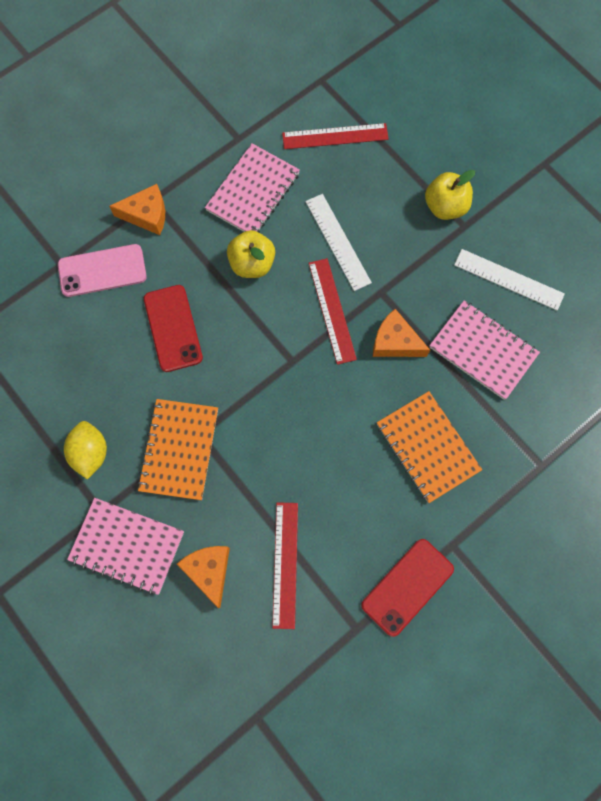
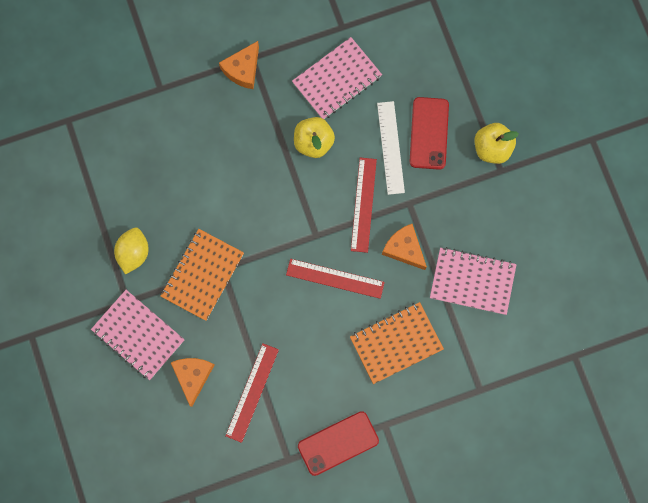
camera: 20 degrees right, 5 degrees up
pink phone [58,244,147,297] -> none
orange cheese [109,184,165,235] -> orange cheese turned 105 degrees clockwise [219,41,259,89]
red phone [144,285,203,372] -> red phone moved to [409,97,449,170]
red ruler [282,123,389,149] -> red ruler moved to [286,259,385,299]
orange notebook [377,391,482,503] -> orange notebook turned 75 degrees clockwise [350,302,444,384]
pink notebook [429,300,540,400] -> pink notebook turned 45 degrees counterclockwise [430,247,517,315]
white ruler [454,249,565,310] -> none

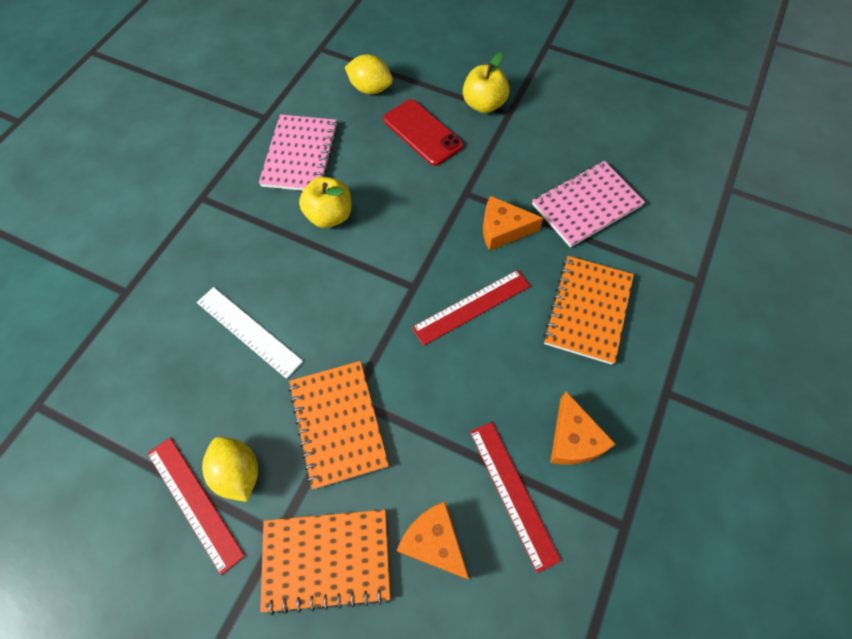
camera: 45 degrees left, 15 degrees down
pink notebook [91,290,185,380] -> orange notebook [260,510,390,615]
orange cheese [219,41,259,89] -> orange cheese moved to [550,391,616,465]
red phone [298,411,379,476] -> none
red ruler [351,158,377,253] -> red ruler moved to [147,437,245,575]
white ruler [377,101,405,195] -> white ruler moved to [197,287,303,379]
none -> yellow lemon [345,54,393,94]

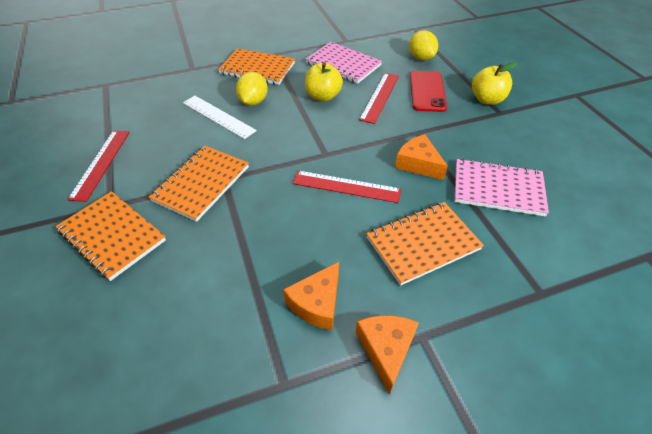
camera: 45 degrees right, 15 degrees down
white ruler [197,287,303,379] -> white ruler turned 45 degrees counterclockwise [183,96,257,139]
yellow lemon [202,437,258,502] -> yellow lemon moved to [236,72,268,106]
pink notebook [259,114,338,191] -> pink notebook turned 75 degrees clockwise [305,42,382,84]
orange cheese [397,502,469,579] -> orange cheese moved to [356,315,419,395]
red ruler [470,422,561,573] -> red ruler moved to [359,73,399,124]
none -> orange notebook [218,48,295,85]

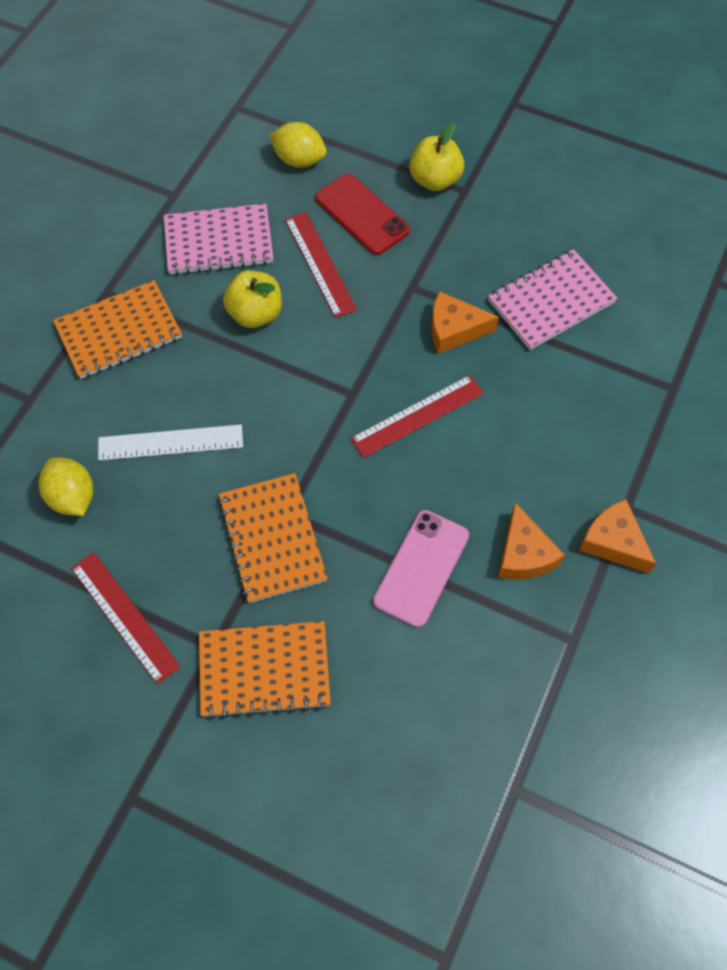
camera: 45 degrees left, 15 degrees up
yellow lemon [236,72,268,106] -> yellow lemon moved to [39,457,93,516]
orange notebook [366,202,484,286] -> none
none -> pink phone [373,510,469,628]

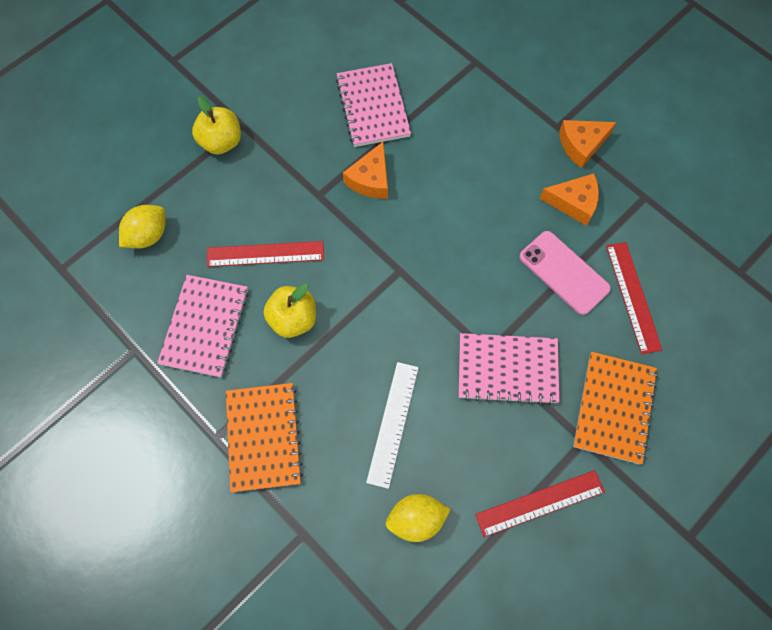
camera: 70 degrees left, 5 degrees up
orange notebook [218,473,328,603] -> pink notebook [459,333,559,405]
red phone [315,174,410,255] -> none
red ruler [350,375,484,458] -> red ruler moved to [606,242,662,354]

